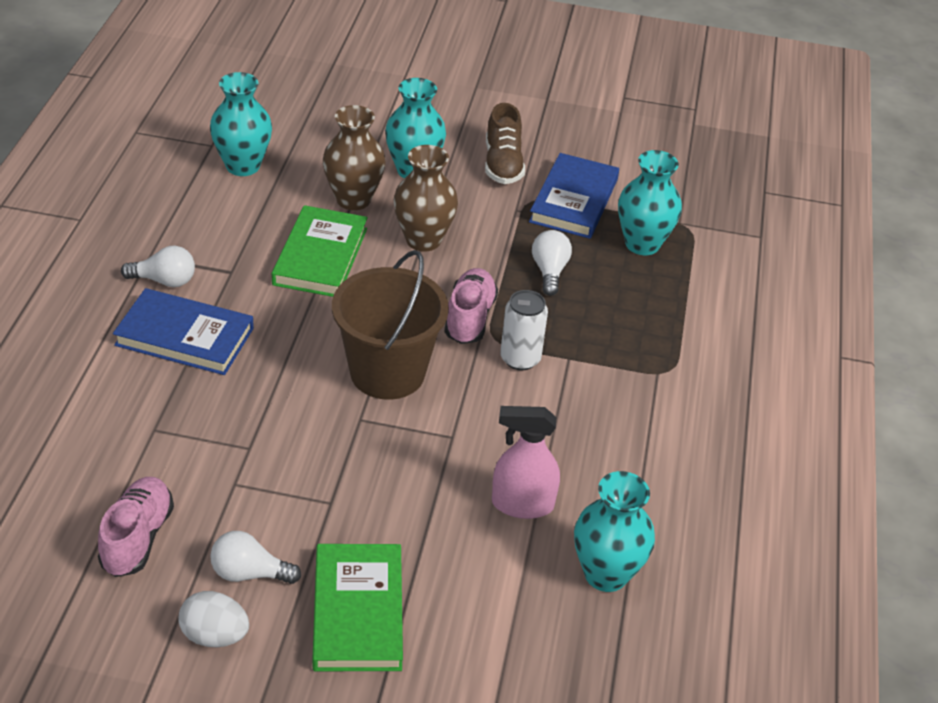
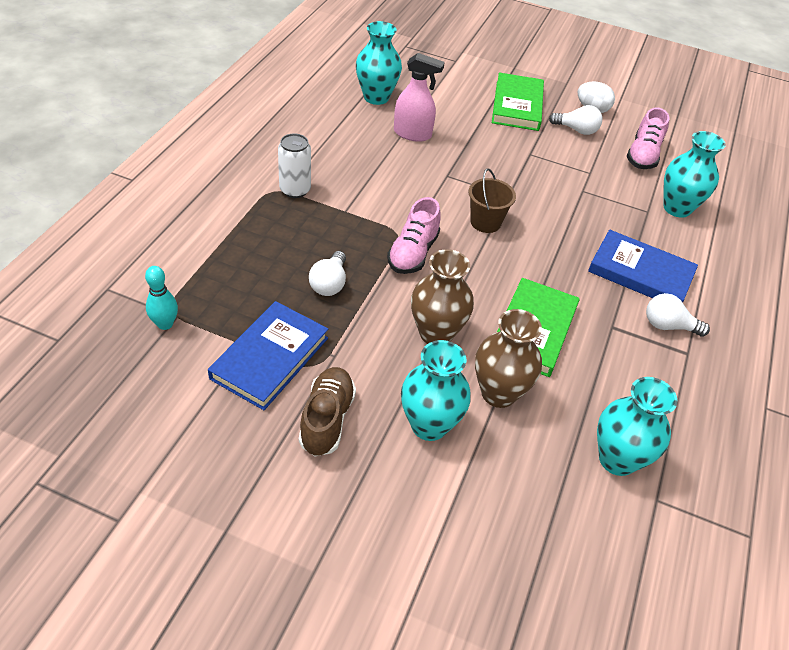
camera: 170 degrees left, 5 degrees up
brown bucket [332,250,449,400] -> brown bucket [468,168,516,233], size x0.55
white can [500,290,548,370] -> white can moved to [278,133,311,198]
turquoise vase [618,150,682,255] -> turquoise vase moved to [663,131,726,218]
none -> turquoise bowling pin [145,266,178,330]

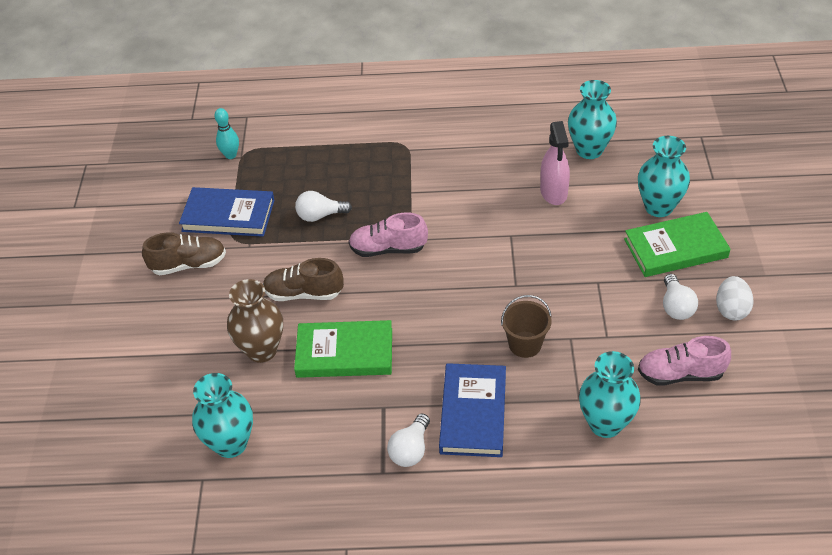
camera: 75 degrees right, 0 degrees up
white can [278,133,311,198] -> none
turquoise vase [401,340,471,441] -> turquoise vase moved to [638,136,690,217]
brown vase [411,249,474,344] -> brown shoe [263,258,344,301]
brown bucket [468,168,516,233] -> brown bucket moved to [501,295,552,358]
white light bulb [646,293,710,337] -> white light bulb turned 150 degrees counterclockwise [387,414,430,467]

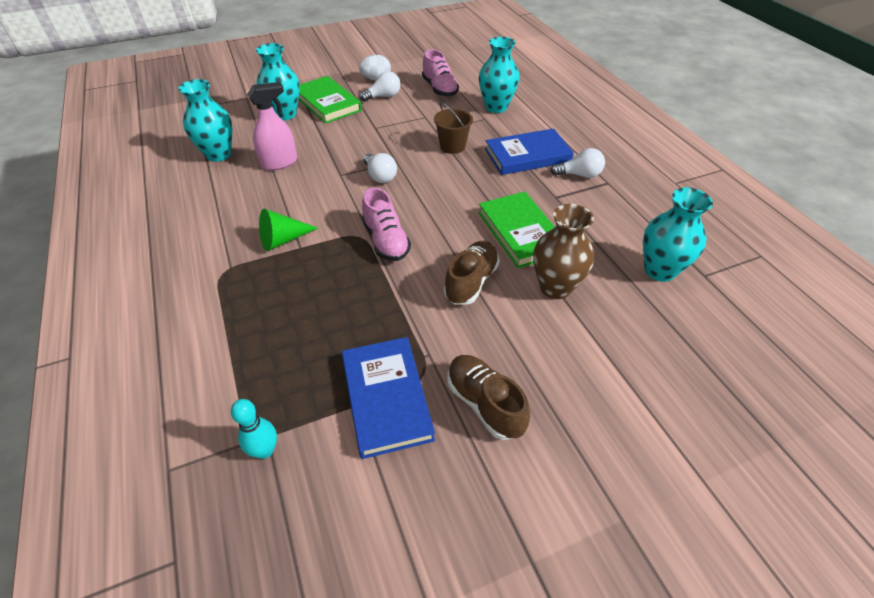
camera: 115 degrees left, 0 degrees up
brown shoe [263,258,344,301] -> brown shoe turned 135 degrees counterclockwise [444,241,500,305]
white light bulb [295,191,352,222] -> white light bulb moved to [363,153,397,183]
none -> green cone [259,209,318,251]

